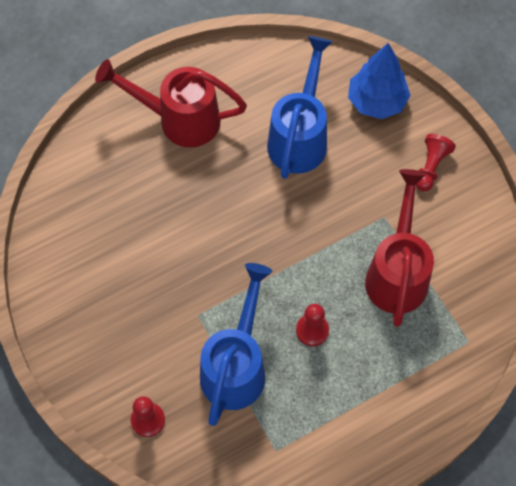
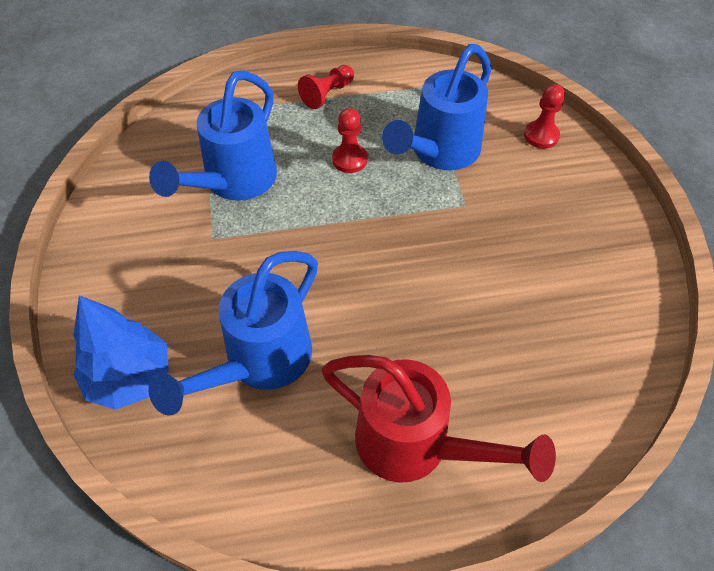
camera: 160 degrees left, 10 degrees down
red watering can [365,169,434,327] -> blue watering can [149,70,277,201]
red pawn [416,134,456,191] -> red pawn moved to [298,65,354,109]

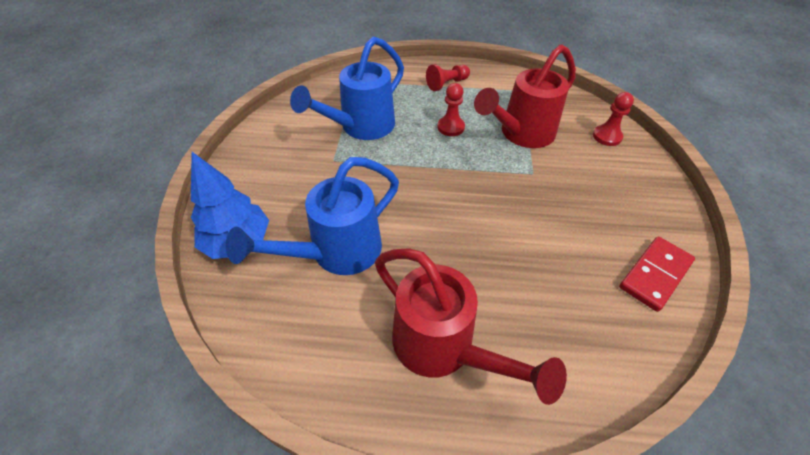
camera: 15 degrees right, 5 degrees down
blue watering can [382,44,491,170] -> red watering can [474,44,576,148]
none -> red domino [619,237,695,312]

